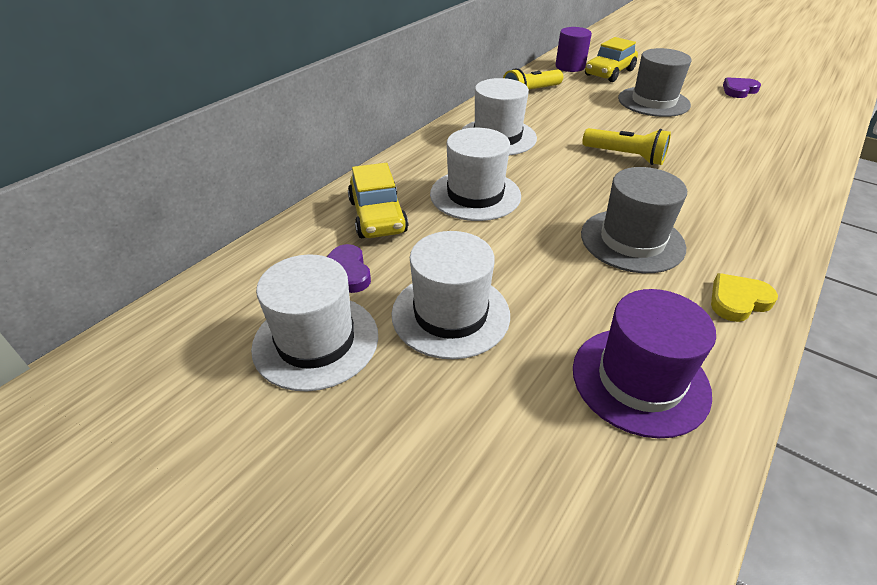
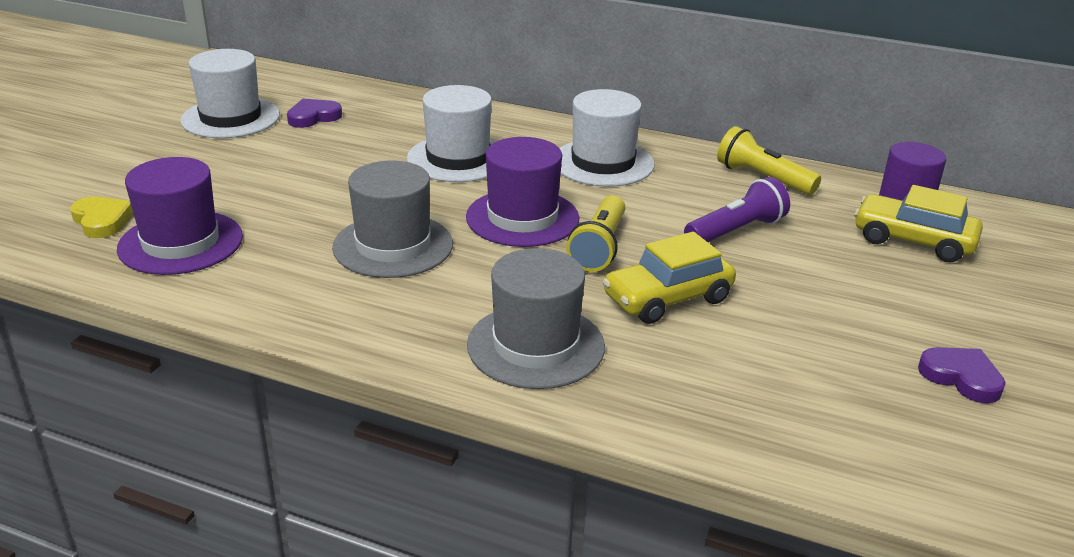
camera: 75 degrees right, 10 degrees down
yellow car [348,163,408,238] -> yellow car moved to [602,232,736,324]
white hat [391,231,510,360] -> none
grey hat [618,48,692,117] -> grey hat moved to [467,248,605,389]
yellow heart [711,273,778,322] -> yellow heart moved to [70,197,133,238]
none -> purple hat [466,137,579,247]
none -> purple flashlight [684,177,790,242]

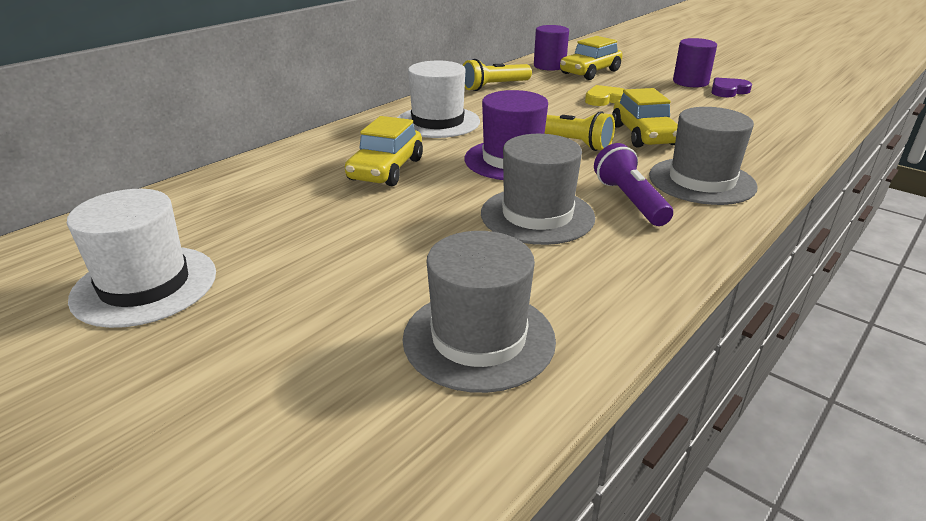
camera: 70 degrees left, 0 degrees up
yellow heart [70,197,133,238] -> yellow heart moved to [585,85,624,106]
purple hat [117,157,243,275] -> grey hat [403,231,556,393]
purple heart [287,99,342,128] -> none
white hat [407,85,495,182] -> yellow car [345,116,423,186]
purple flashlight [684,177,790,242] -> purple flashlight moved to [594,143,673,226]
none -> purple cylinder [673,38,717,87]

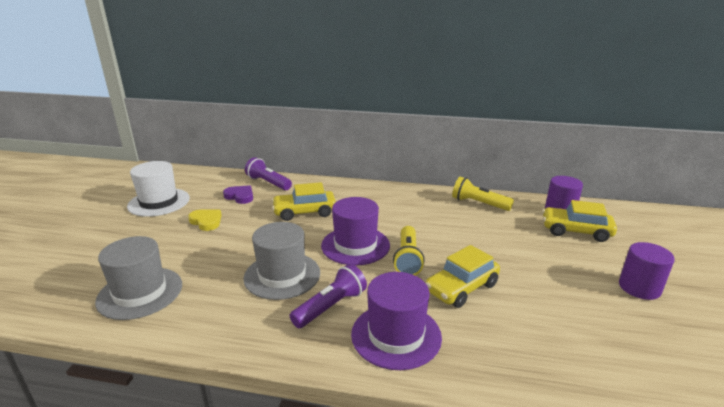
camera: 60 degrees right, 5 degrees down
white hat [397,61,480,138] -> none
yellow heart [585,85,624,106] -> yellow heart moved to [188,210,222,231]
grey hat [649,107,757,205] -> purple hat [351,272,442,370]
purple heart [711,77,752,97] -> purple heart moved to [223,185,253,204]
none -> purple flashlight [245,157,292,190]

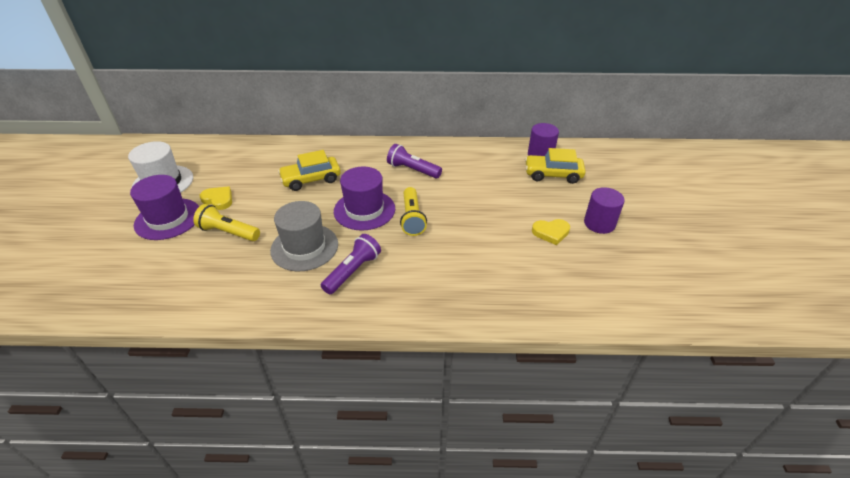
camera: 10 degrees left, 15 degrees up
grey hat [95,236,182,320] -> none
purple heart [223,185,253,204] -> none
purple flashlight [245,157,292,190] -> purple flashlight moved to [387,144,442,178]
purple hat [351,272,442,370] -> purple hat moved to [130,175,199,240]
yellow car [426,245,500,308] -> none
yellow flashlight [452,177,514,211] -> yellow flashlight moved to [193,204,260,241]
none -> yellow heart [532,219,570,245]

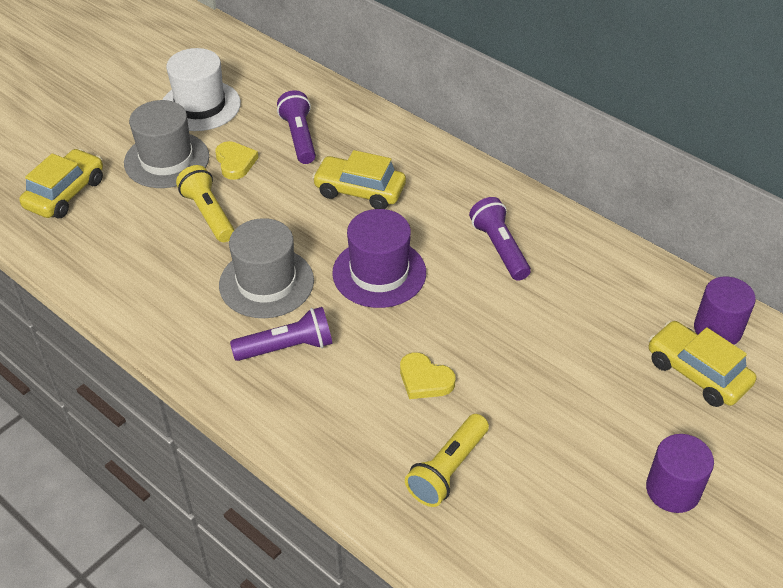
camera: 40 degrees right, 5 degrees up
purple hat [130,175,199,240] -> grey hat [124,100,209,188]
yellow flashlight [400,187,427,236] -> yellow flashlight moved to [405,414,489,507]
yellow heart [532,219,570,245] -> yellow heart moved to [400,352,455,399]
none -> yellow car [19,149,103,218]
none -> purple flashlight [277,90,316,164]

